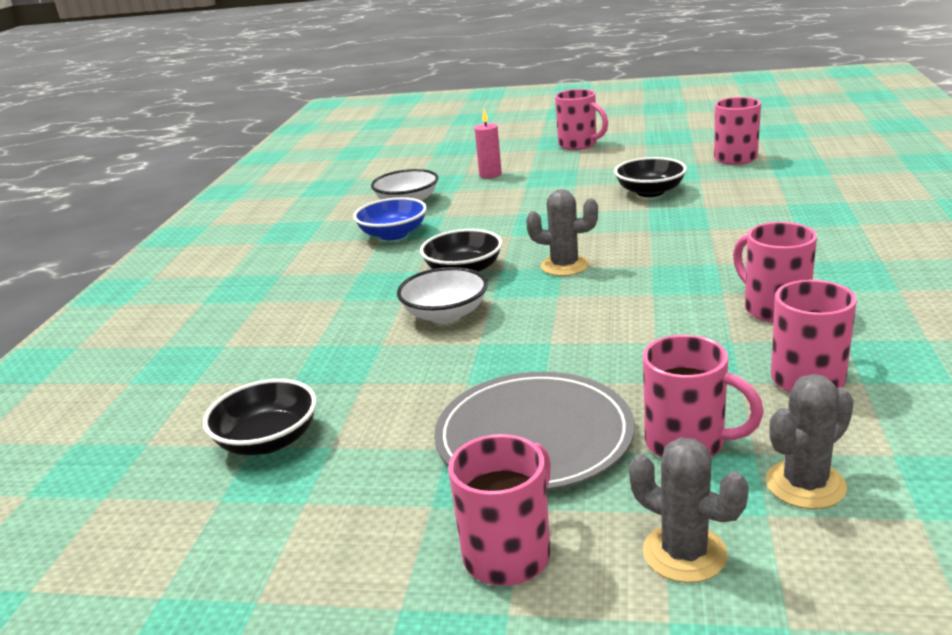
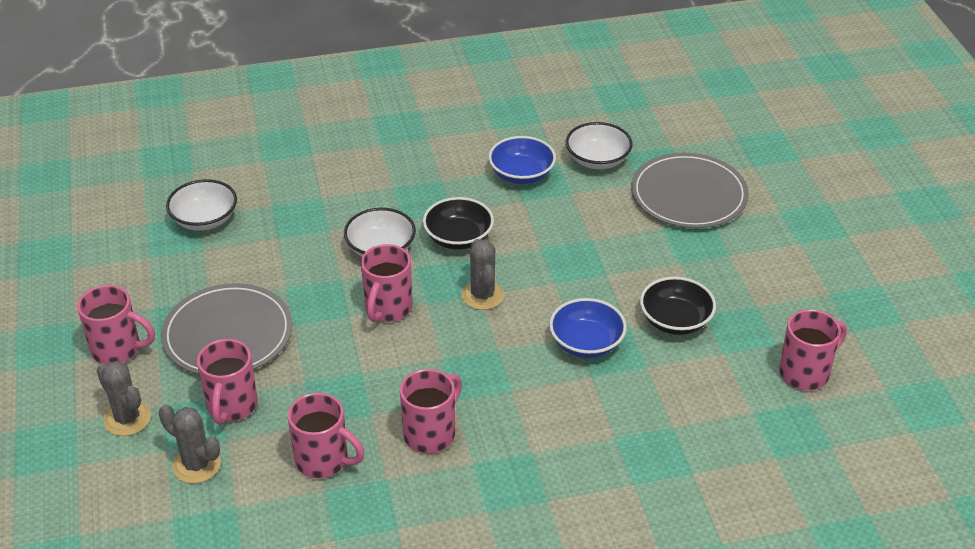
camera: 65 degrees right, 15 degrees up
black bowl [203,379,317,455] -> white bowl [166,179,237,231]
pink candle [475,109,502,179] -> grey plate [631,153,749,228]
pink mug [555,89,608,150] -> pink mug moved to [361,244,412,322]
grey cactus [629,437,749,583] -> grey cactus turned 60 degrees counterclockwise [96,361,151,436]
none -> blue bowl [549,298,627,358]

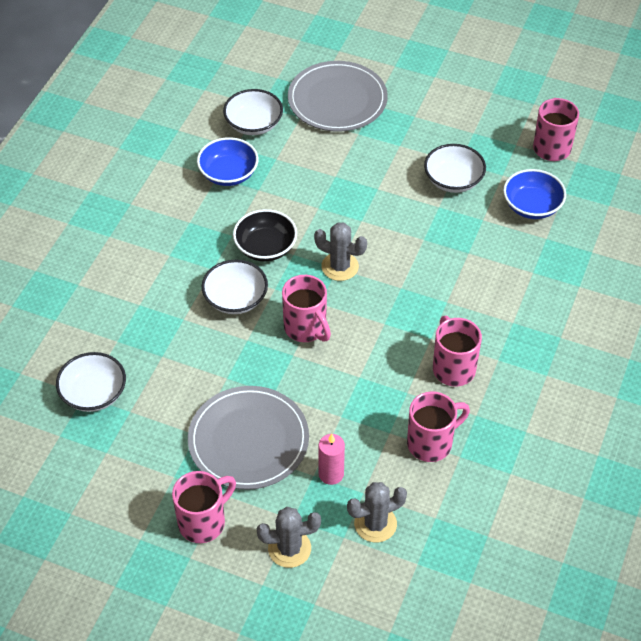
camera: 55 degrees left, 10 degrees up
pink mug [197,339,258,425] -> pink candle [319,434,345,485]
blue bowl [549,298,627,358] -> blue bowl moved to [503,169,566,219]
black bowl [640,277,716,335] -> white bowl [424,144,486,193]

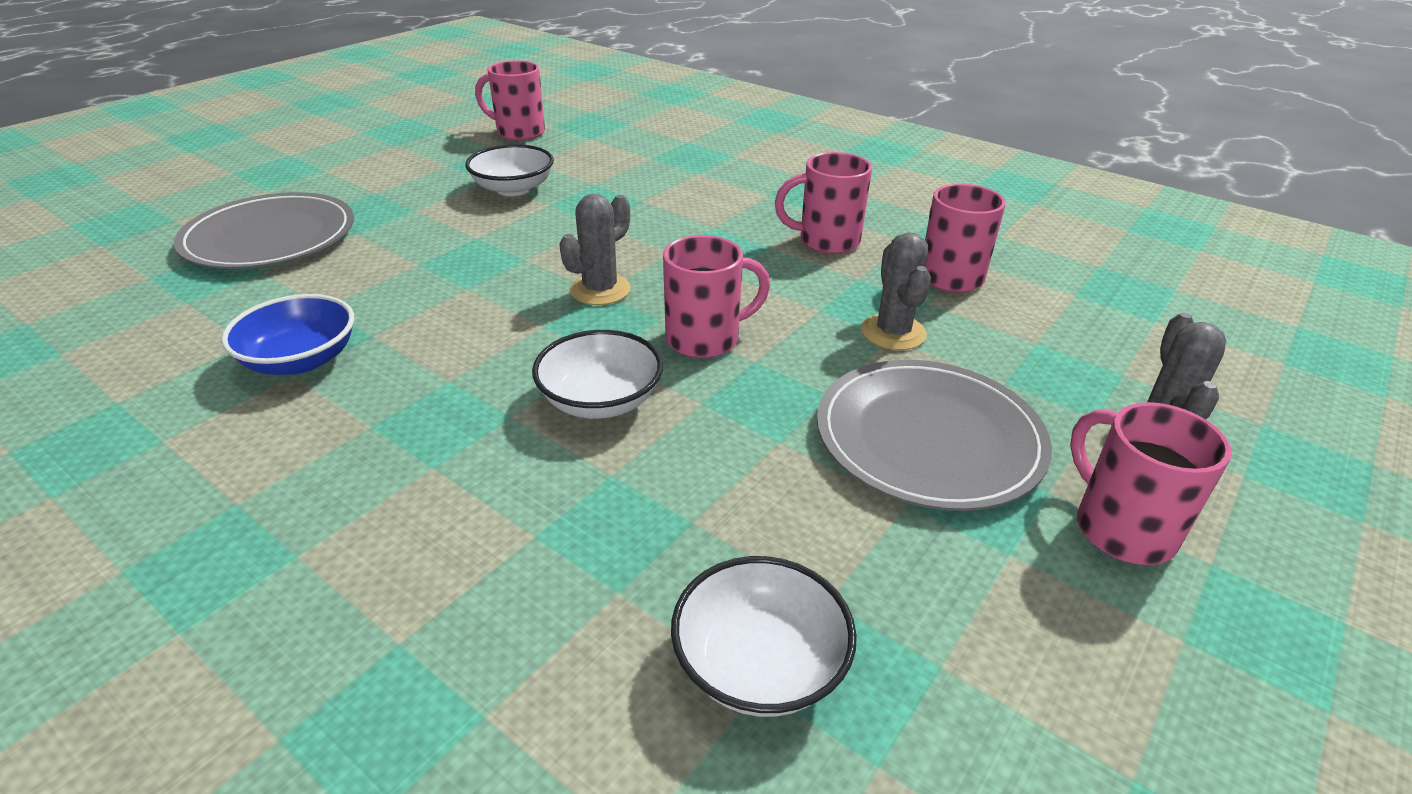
camera: 75 degrees left, 15 degrees down
white bowl [223,89,283,135] -> none
black bowl [233,209,297,262] -> none
pink candle [319,434,345,485] -> none
grey cactus [347,482,407,542] -> grey cactus moved to [861,232,931,350]
blue bowl [503,169,566,219] -> none

